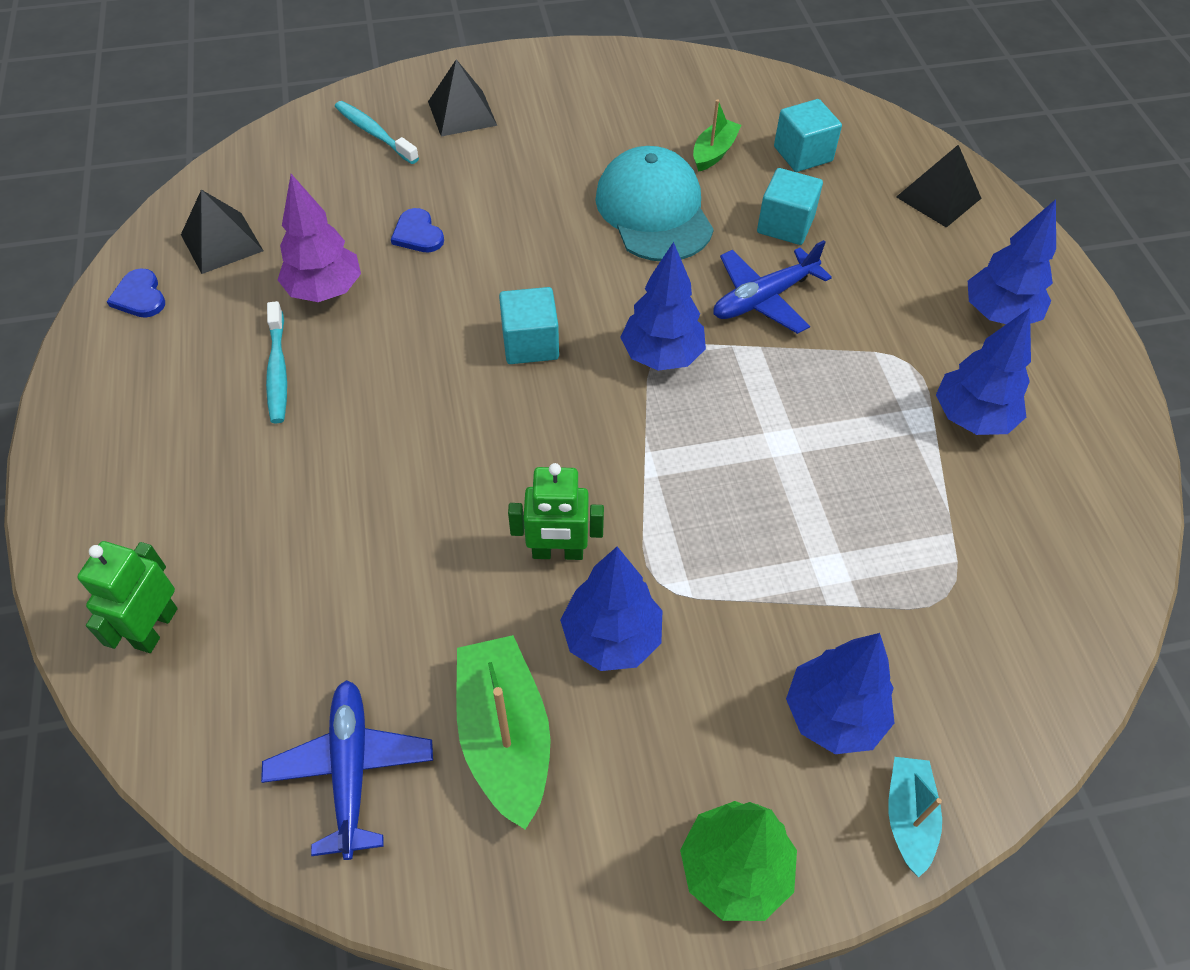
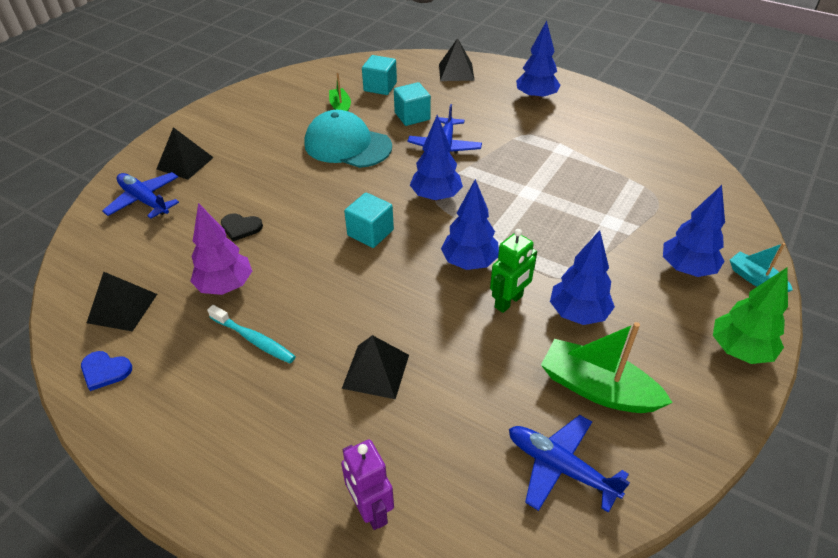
camera: 45 degrees left, 10 degrees down
green robot [77,541,178,653] -> purple robot [341,440,394,530]
turquoise toothbrush [335,101,419,164] -> blue plane [102,172,179,219]
blue heart [391,208,444,252] -> black heart [221,214,263,241]
blue tree [936,308,1031,435] -> blue tree moved to [441,179,499,270]
none -> black pyramid [342,335,409,399]

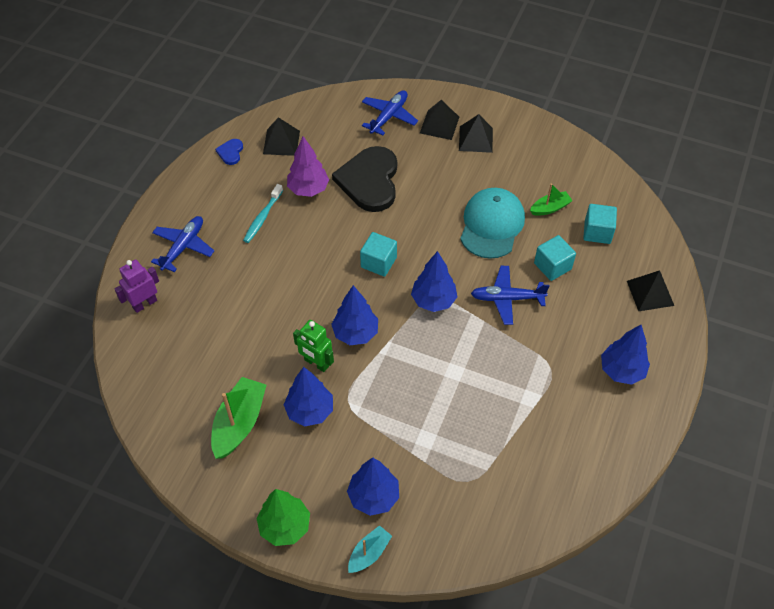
camera: 80 degrees right, 10 degrees up
black heart [221,214,263,241] -> black heart [332,146,397,212], size x2.40
black pyramid [342,335,409,399] -> black pyramid moved to [459,114,493,153]
blue plane [509,415,630,513] -> blue plane moved to [151,216,214,272]

